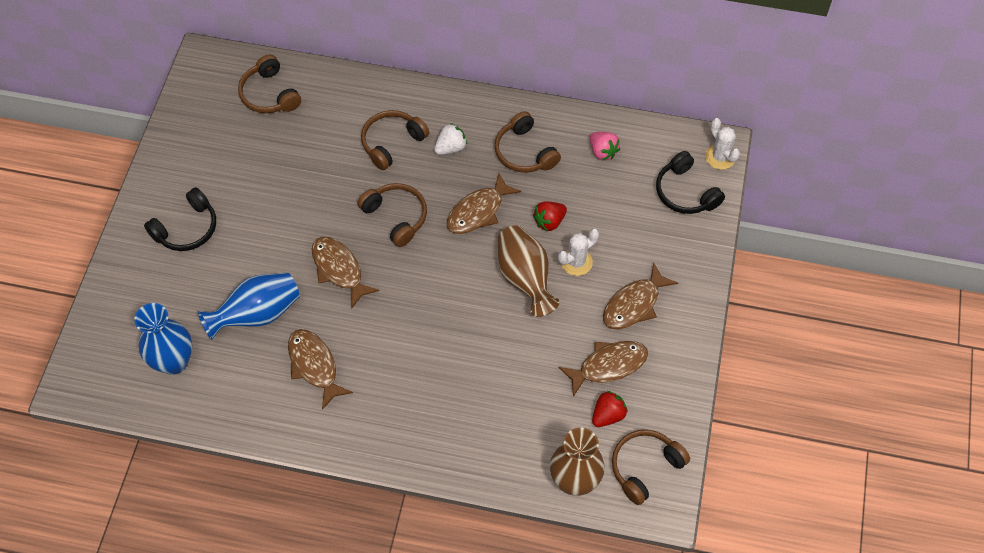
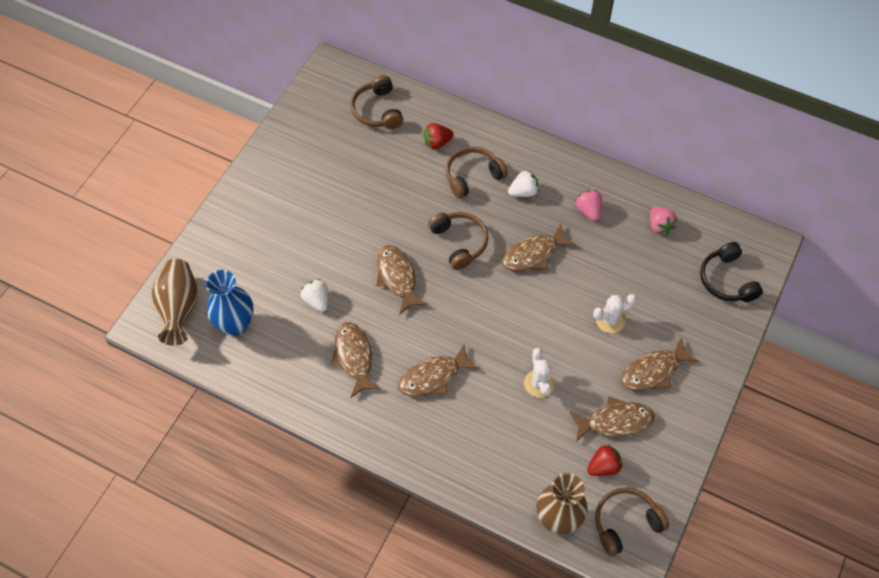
camera: 15 degrees right, 0 degrees up
black headphones [144,187,216,251] -> none
blue vase [198,273,300,340] -> white strawberry [300,279,328,312]
brown headphones [495,111,561,173] -> pink strawberry [575,190,602,221]
brown vase [498,226,560,317] -> brown vase moved to [152,259,198,345]
red strawberry [533,202,567,231] -> red strawberry moved to [424,123,454,149]
white cactus [705,118,740,170] -> white cactus moved to [524,348,555,398]
none -> brown fish [398,344,479,396]

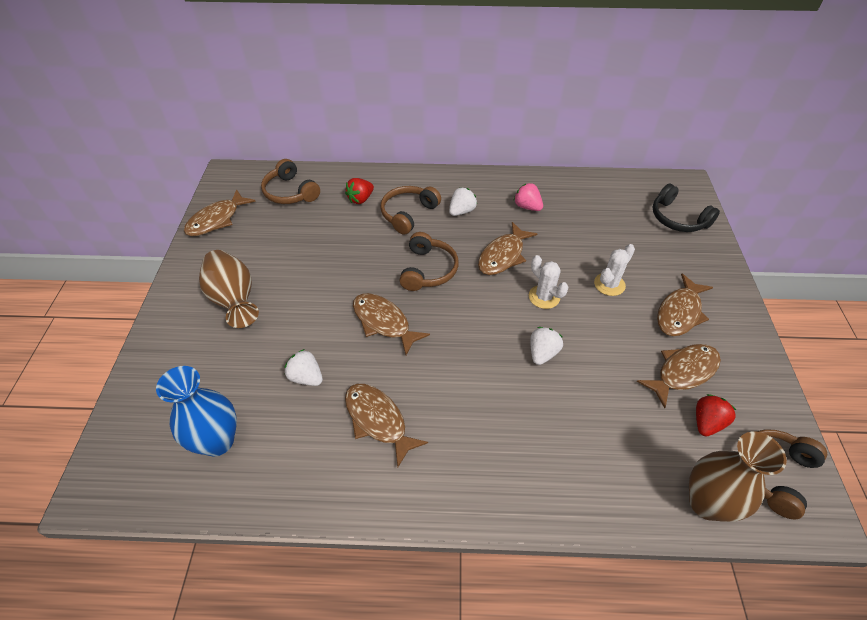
camera: 25 degrees left, 10 degrees down
brown vase [152,259,198,345] -> brown vase moved to [199,250,259,328]
brown fish [398,344,479,396] -> brown fish moved to [184,189,256,236]
brown headphones [428,212,488,270] -> brown headphones turned 60 degrees clockwise [399,232,459,291]
white cactus [524,348,555,398] -> white cactus moved to [529,255,568,309]
pink strawberry [650,207,677,235] -> none
none -> white strawberry [530,327,563,365]

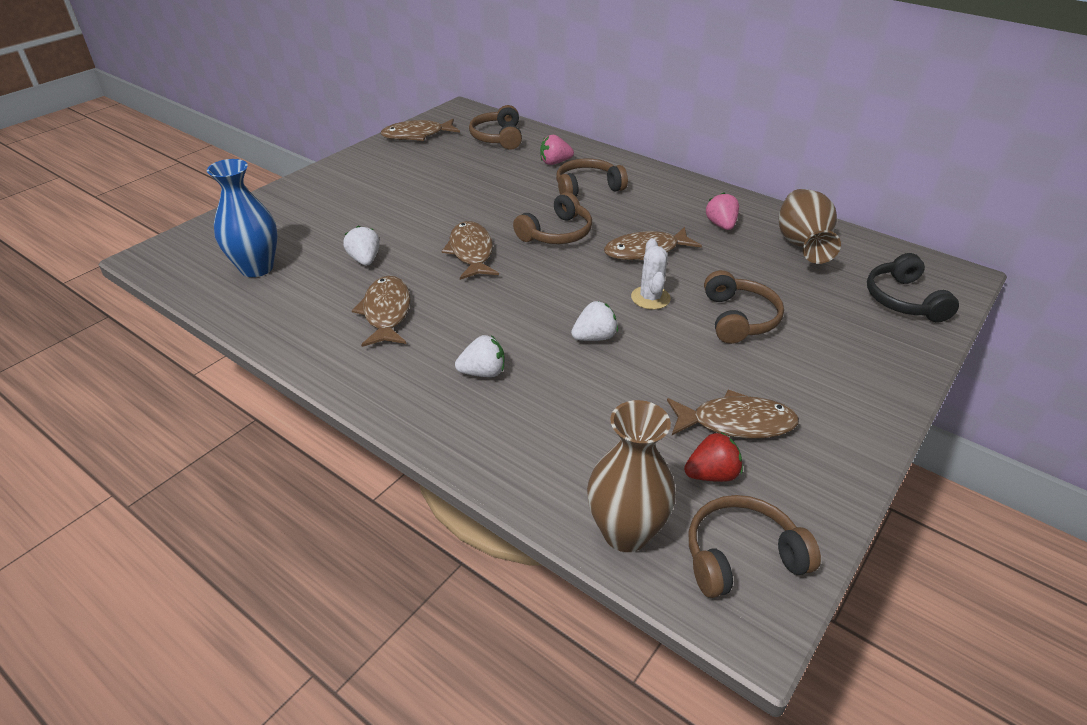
camera: 35 degrees right, 10 degrees down
brown vase [199,250,259,328] -> brown vase moved to [779,189,841,264]
red strawberry [345,178,374,204] -> pink strawberry [540,135,574,165]
white strawberry [449,187,477,216] -> white strawberry moved to [455,335,504,377]
white cactus [594,244,635,296] -> brown headphones [704,270,784,344]
brown fish [657,274,713,336] -> none

